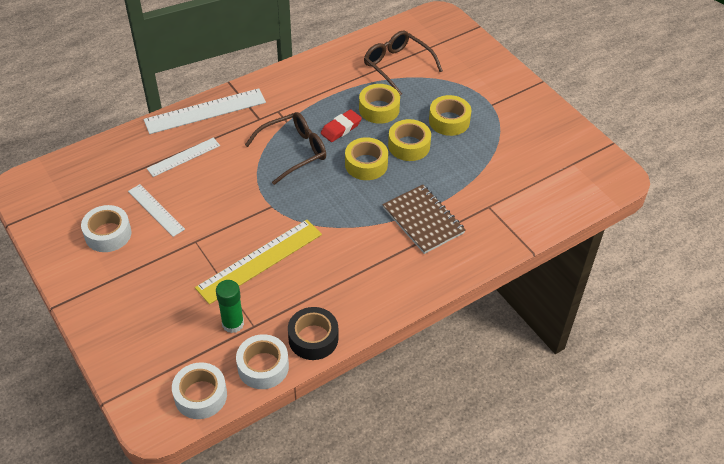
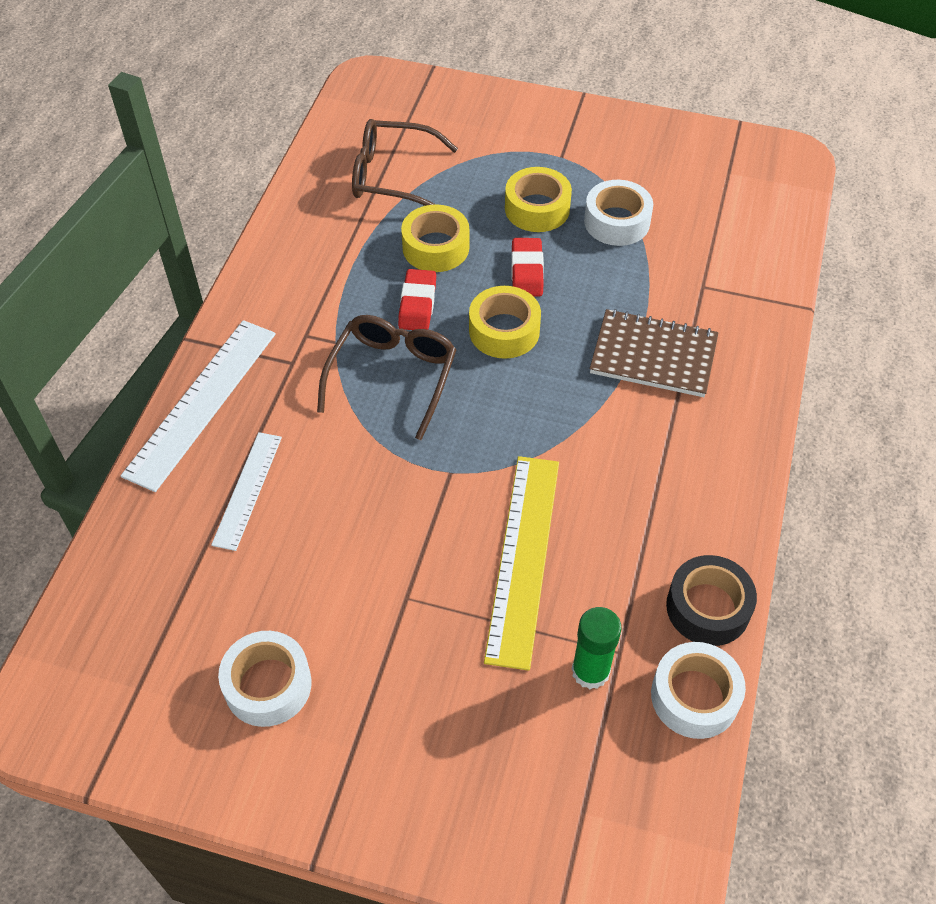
camera: 40 degrees left, 5 degrees up
white ruler [128,184,185,237] -> none
white tape [172,362,227,419] -> white tape moved to [584,180,653,246]
yellow tape [388,119,431,161] -> red eraser [511,238,544,297]

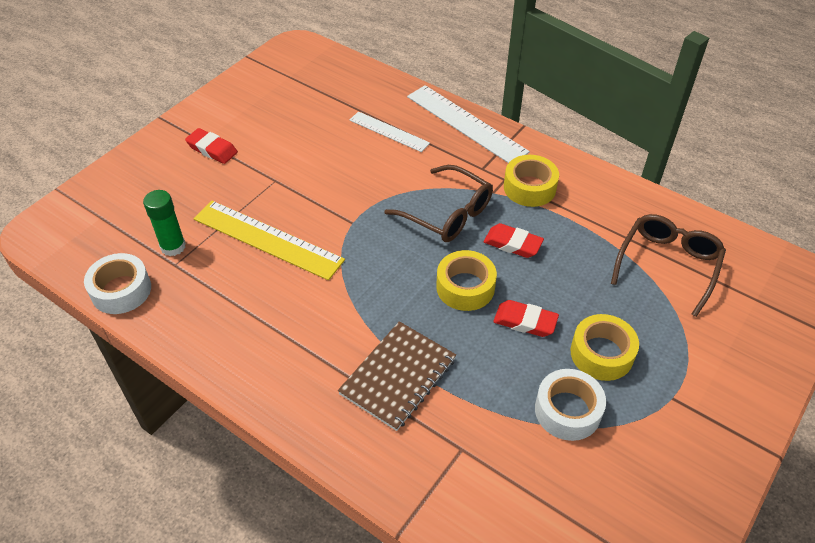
camera: 110 degrees right, 5 degrees down
white tape [218,631,312,727] -> none
yellow tape [401,204,469,272] -> yellow tape moved to [504,155,559,207]
black tape [666,555,757,646] -> none
none -> red eraser [185,128,238,164]

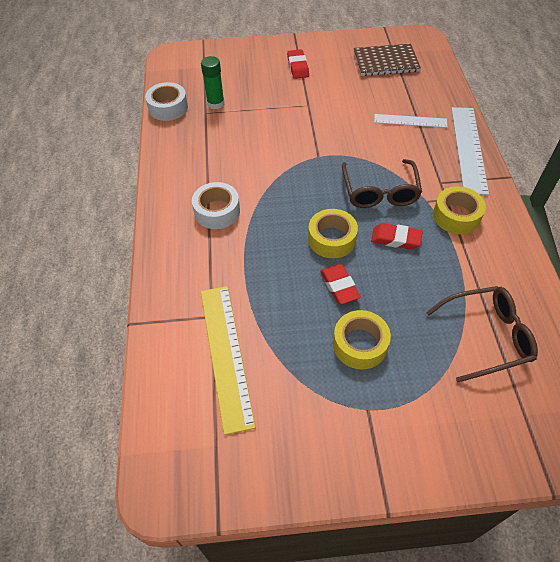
camera: 50 degrees right, 5 degrees up
yellow ruler [194,201,345,280] -> yellow ruler moved to [201,286,256,435]
brown notebook [338,321,456,431] -> brown notebook moved to [354,44,421,76]
white ruler [349,111,430,152] -> white ruler turned 75 degrees counterclockwise [374,114,447,128]
red eraser [484,223,544,258] -> red eraser turned 60 degrees counterclockwise [371,223,423,249]
white tape [535,369,606,441] -> white tape moved to [192,182,240,229]

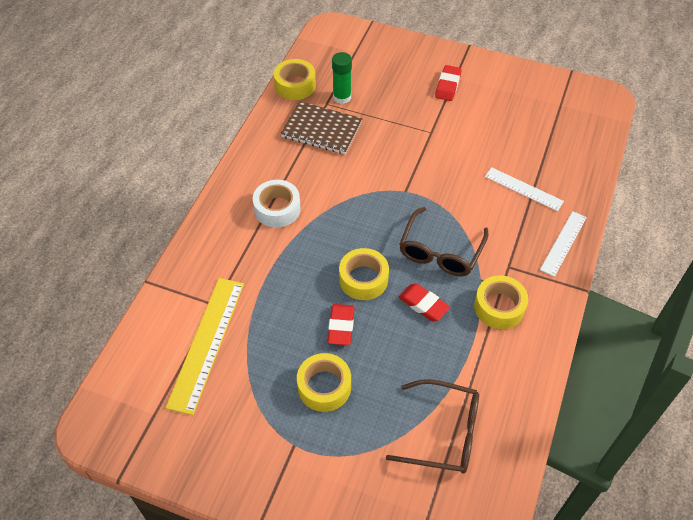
camera: 25 degrees right, 0 degrees up
white tape [145,82,188,121] -> yellow tape [274,59,316,100]
brown notebook [354,44,421,76] -> brown notebook moved to [281,101,363,154]
white ruler [451,107,489,195] -> white ruler [540,211,587,277], size x0.60

